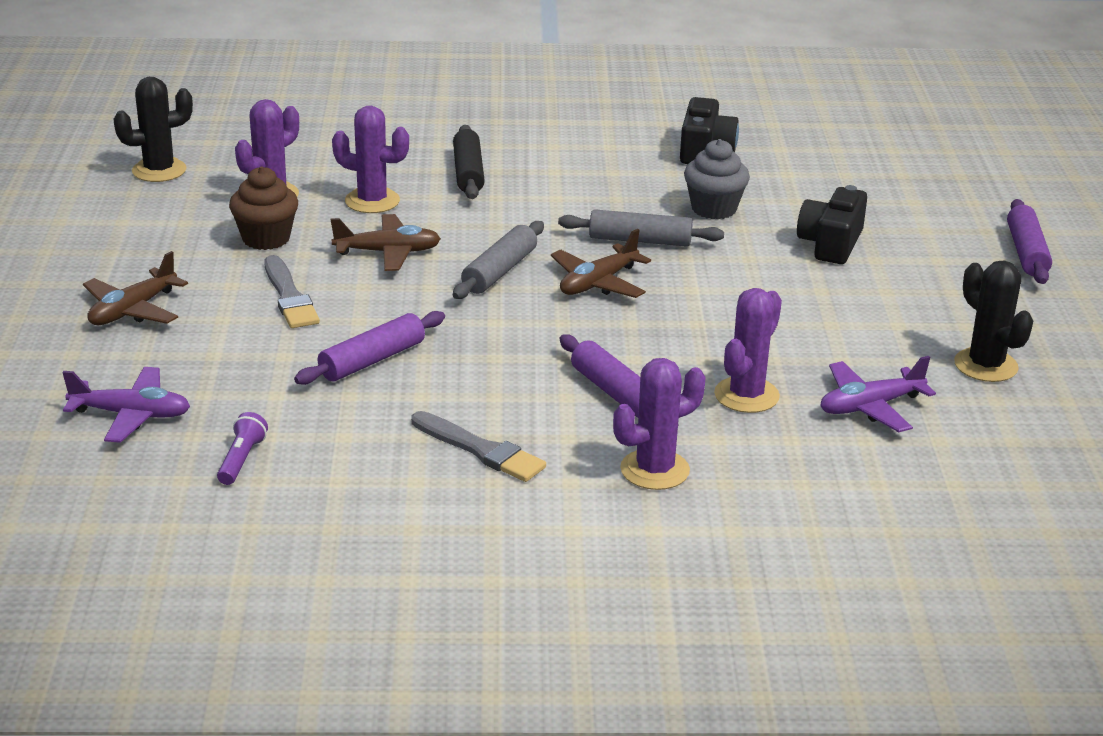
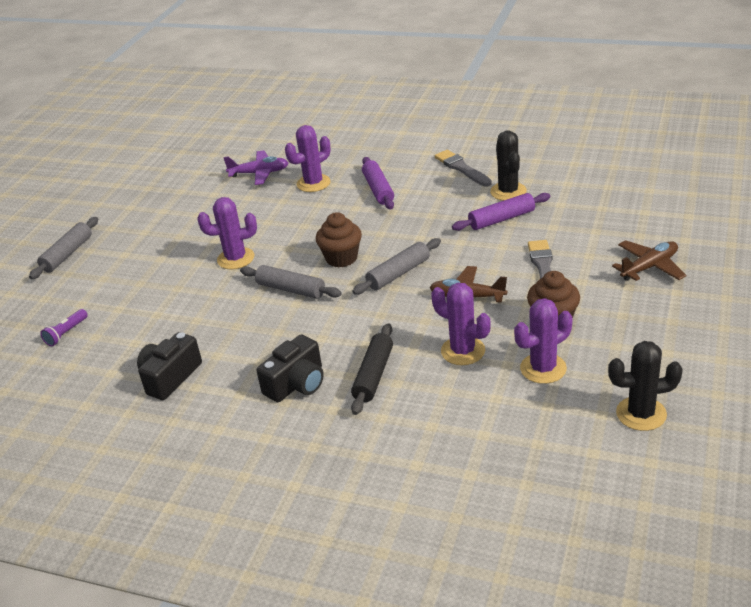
camera: 155 degrees left, 5 degrees up
purple plane [62,367,190,443] -> none
purple flashlight [217,412,268,485] -> purple flashlight moved to [40,309,88,346]
brown plane [551,229,651,298] -> brown cupcake [316,212,362,268]
purple cactus [613,358,706,490] -> purple cactus moved to [198,197,257,269]
grey cupcake [684,139,750,219] -> none
black camera [797,185,867,264] -> black camera moved to [256,334,324,402]
black cactus [954,261,1033,382] -> black cactus moved to [490,131,527,201]
purple rolling pin [1007,199,1052,284] -> grey rolling pin [29,217,98,279]

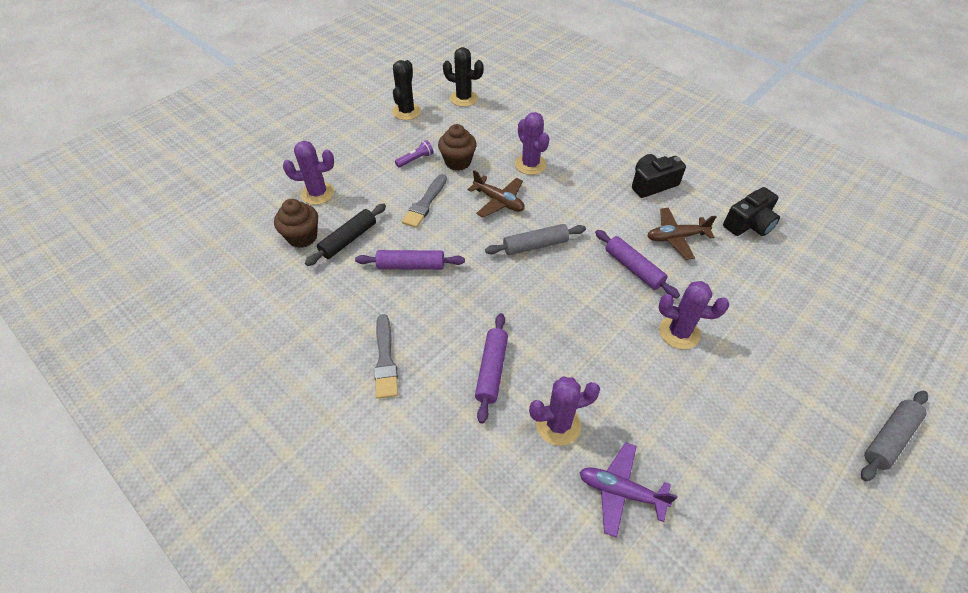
camera: 160 degrees left, 15 degrees up
purple flashlight [40,309,88,346] -> purple flashlight moved to [395,140,433,168]
grey rolling pin [240,265,342,299] -> purple rolling pin [595,230,680,298]
brown cupcake [316,212,362,268] -> brown cupcake moved to [274,199,318,248]
black rolling pin [351,323,393,415] -> black rolling pin moved to [305,204,386,266]
black cactus [490,131,527,201] -> black cactus moved to [392,60,421,120]
purple cactus [514,298,572,384] -> purple cactus moved to [283,141,335,205]
brown plane [612,240,686,281] -> brown plane moved to [647,208,717,260]

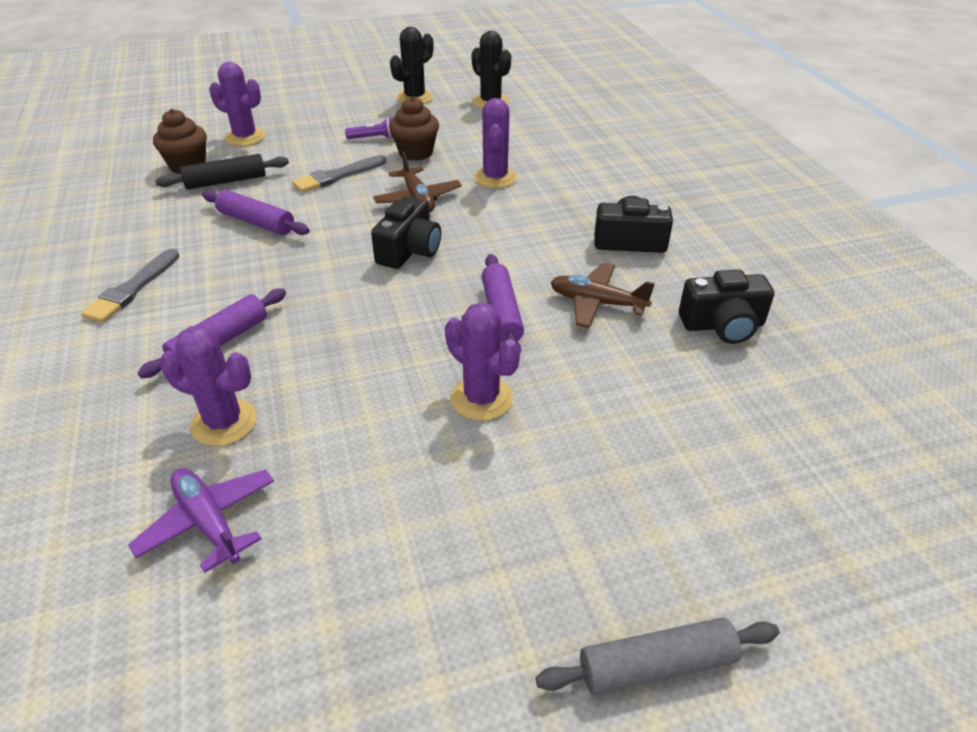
camera: 30 degrees right, 10 degrees down
grey rolling pin [485,224,586,255] -> black camera [371,196,441,269]

